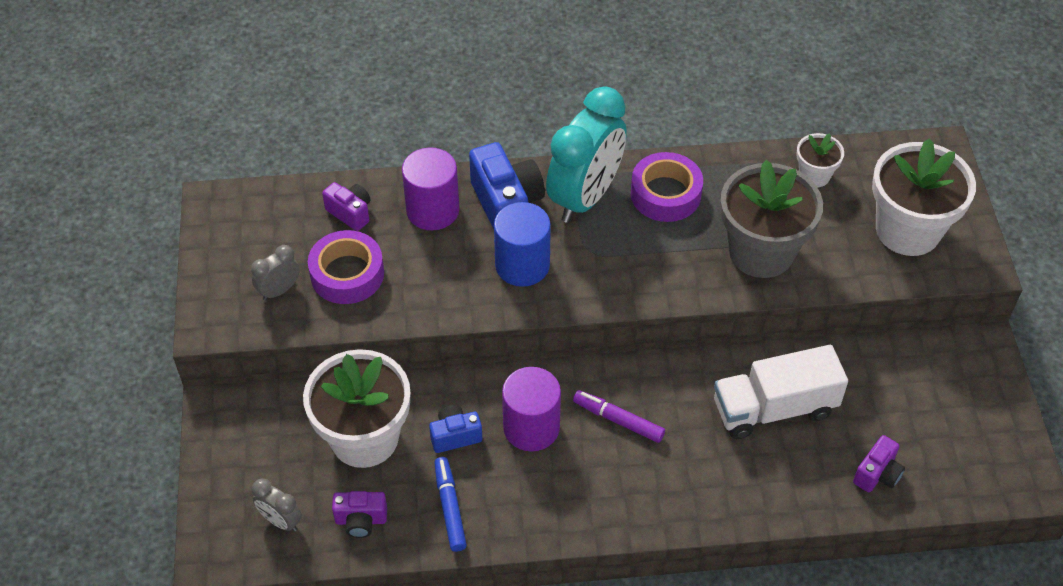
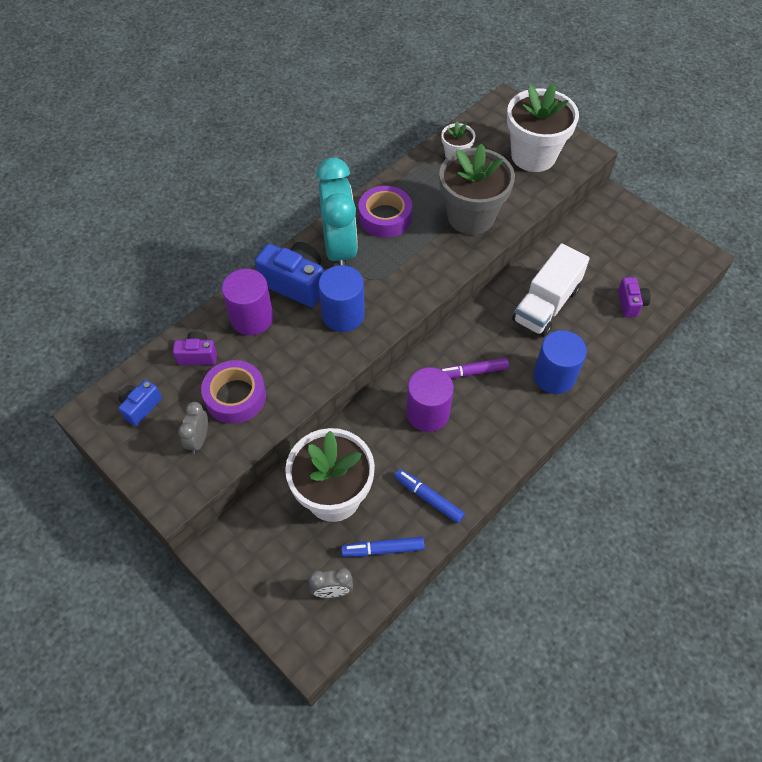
camera: 40 degrees left, 5 degrees up
purple camera [332,491,387,538] -> blue marker [341,537,425,557]
blue camera [429,405,482,453] -> blue camera moved to [118,380,162,426]
none -> blue cylinder [534,330,587,394]

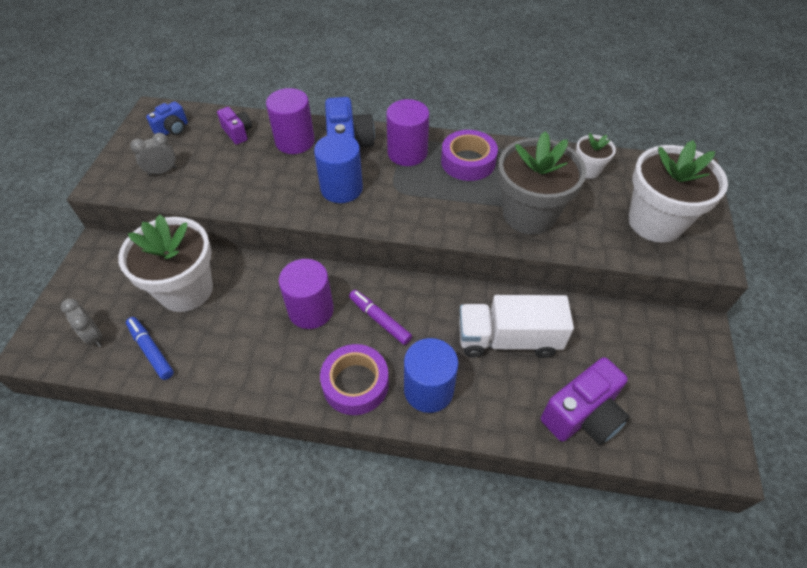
camera: 55 degrees right, 5 degrees down
blue camera [118,380,162,426] -> blue camera turned 135 degrees clockwise [146,101,188,135]
purple tape [201,360,266,424] -> purple tape moved to [320,344,389,415]
turquoise clock [316,158,358,266] -> purple cylinder [386,99,429,166]
blue marker [394,469,465,523] -> none
purple camera [618,277,651,317] -> purple camera [541,357,630,445], size x1.77

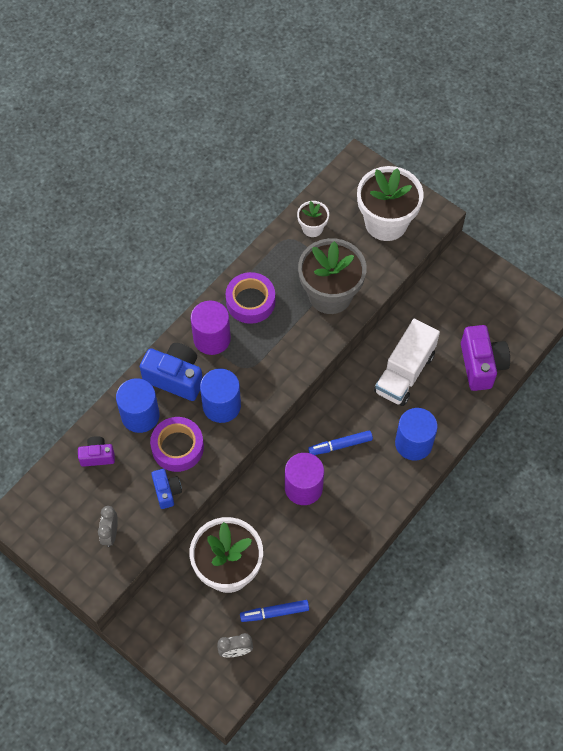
camera: 60 degrees left, 10 degrees up
blue camera [146,101,188,135] -> blue camera moved to [151,469,182,509]
purple cylinder [266,88,315,154] -> blue cylinder [116,378,160,433]
purple tape [320,344,389,415] -> purple tape moved to [150,417,204,472]
purple marker [349,290,412,345] -> blue marker [308,430,373,455]

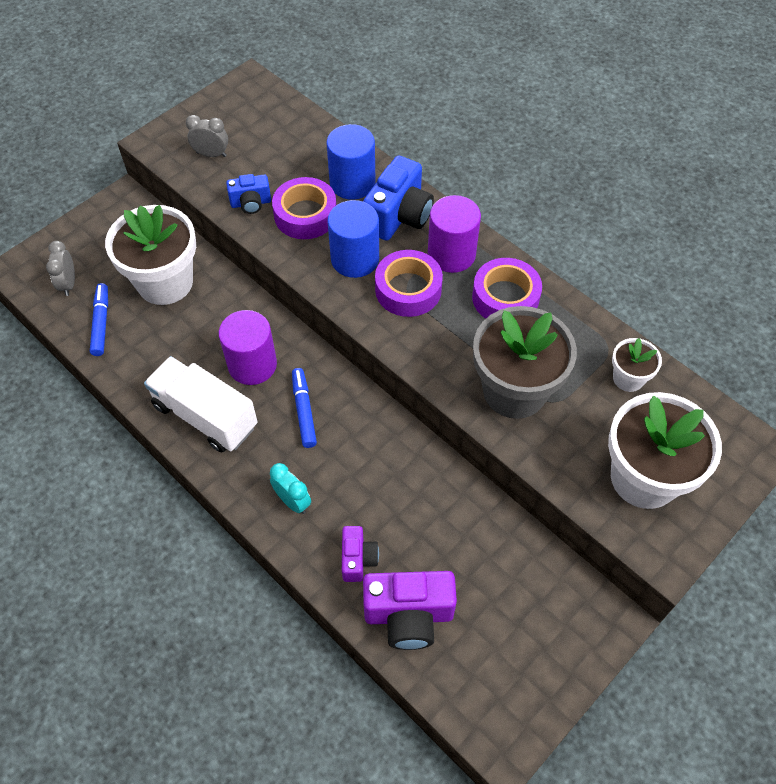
camera: 95 degrees right, 5 degrees down
purple camera [78,436,115,467] -> purple camera moved to [342,526,379,582]
white truck [374,319,440,406] -> white truck moved to [144,356,258,453]
blue cylinder [395,408,438,460] -> turquoise clock [270,463,311,514]
none -> purple tape [375,250,443,317]

